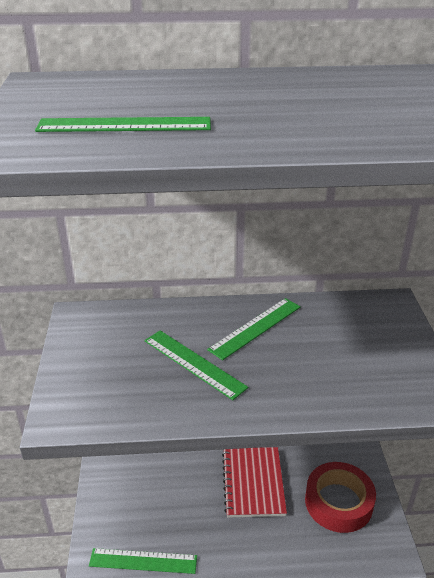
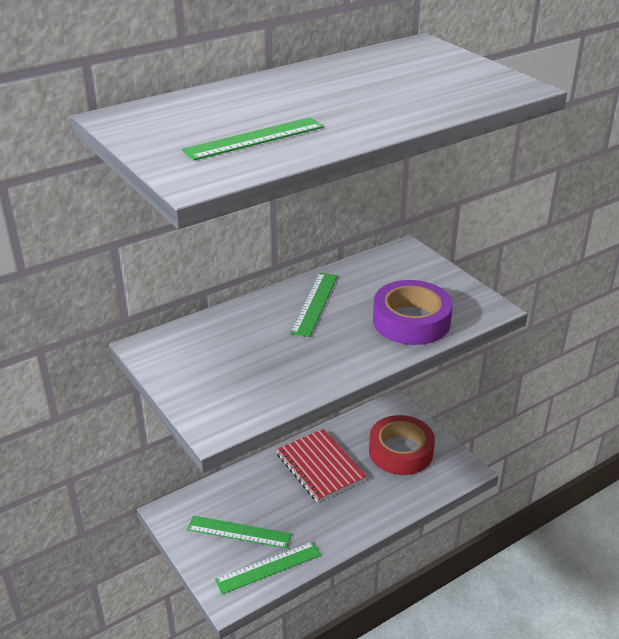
camera: 30 degrees left, 0 degrees up
green ruler [144,330,248,400] -> green ruler moved to [187,516,291,549]
none -> purple tape [373,280,453,345]

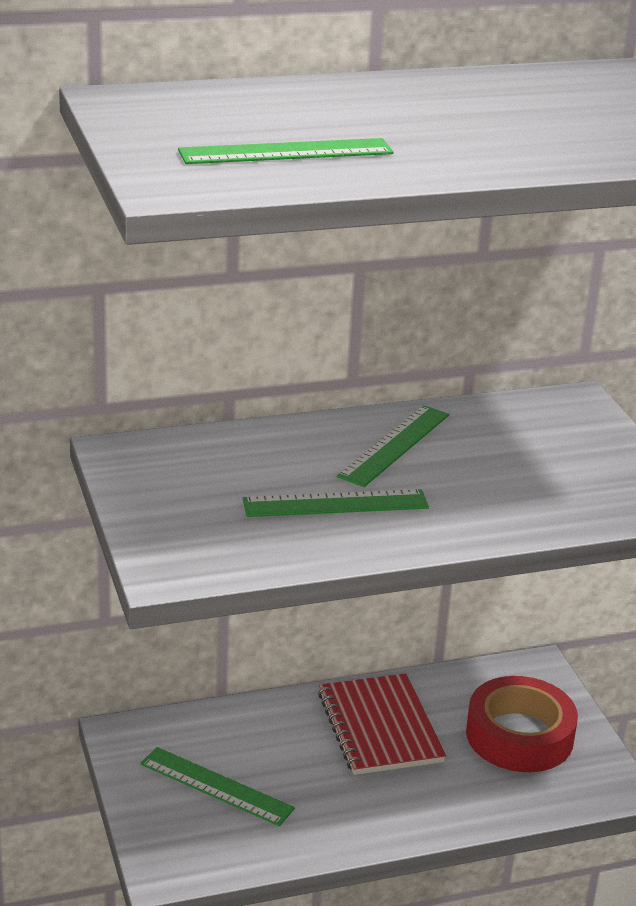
camera: 15 degrees right, 5 degrees down
green ruler [215,541,321,594] -> green ruler moved to [243,489,429,517]
purple tape [373,280,453,345] -> none

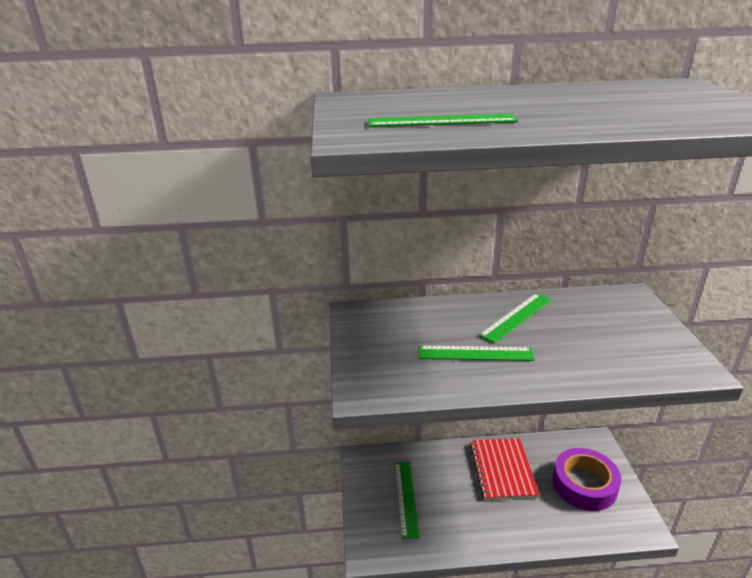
camera: 15 degrees right, 0 degrees up
green ruler [140,747,295,826] -> green ruler turned 45 degrees clockwise [394,462,420,539]
red tape [466,676,578,772] -> purple tape [552,448,621,511]

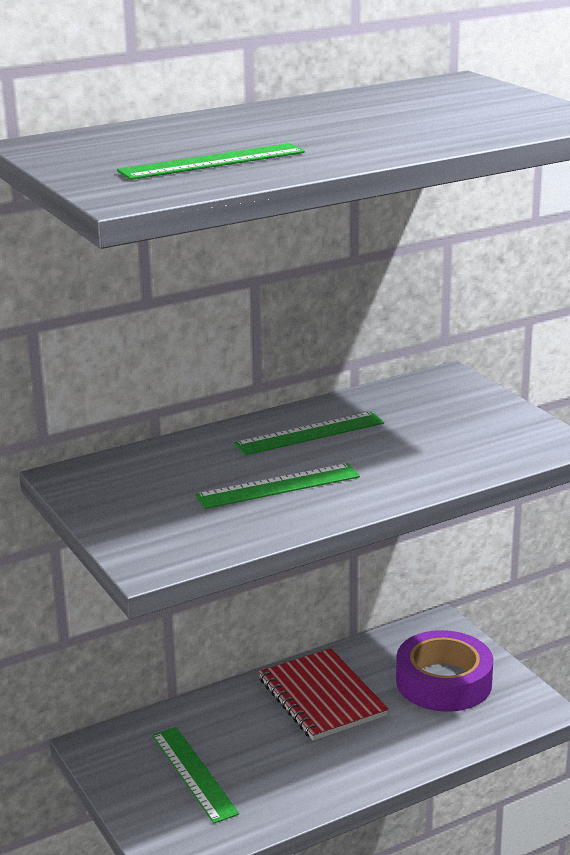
camera: 25 degrees left, 5 degrees down
green ruler [478,293,552,344] -> green ruler turned 45 degrees clockwise [234,412,384,455]

